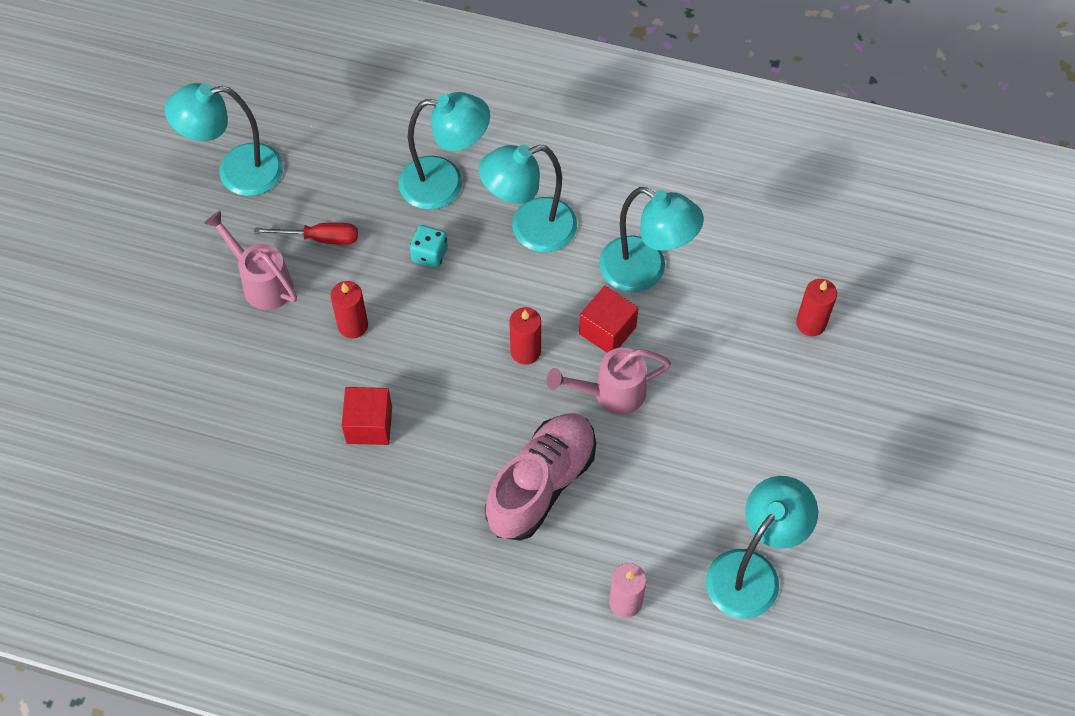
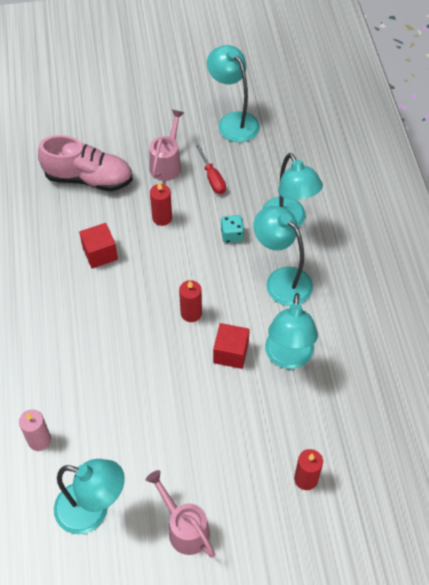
camera: 65 degrees right, 5 degrees down
pink shoe [485,413,596,541] -> pink shoe moved to [38,135,133,191]
pink watering can [546,347,671,415] -> pink watering can moved to [145,470,215,558]

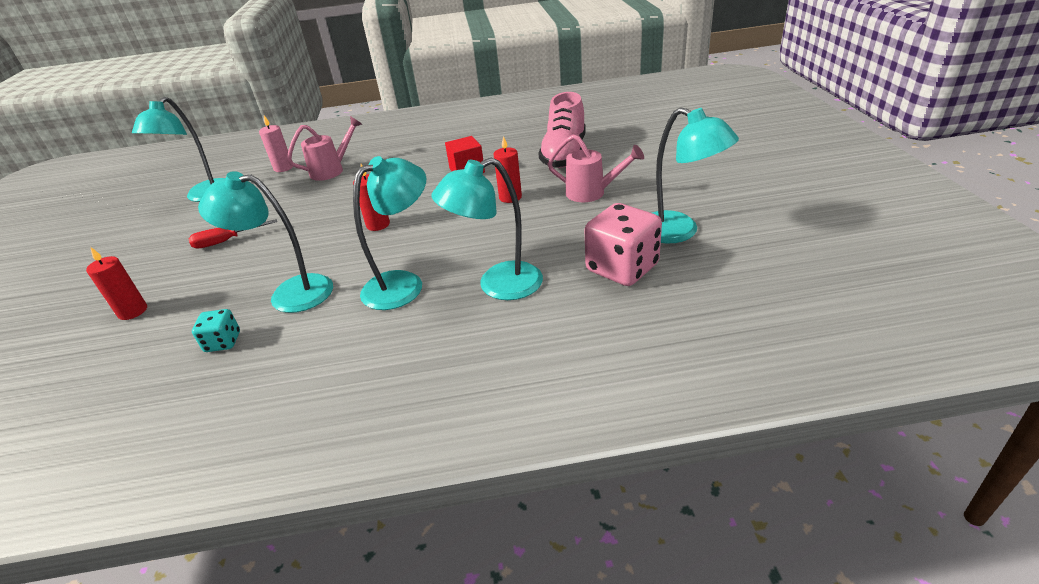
camera: 95 degrees right, 20 degrees down
pink watering can [145,470,215,558] -> pink watering can moved to [287,116,362,181]
red screwdriver [195,143,226,194] -> red screwdriver moved to [188,219,277,248]
turquoise lamp [207,45,260,142] -> turquoise lamp turned 75 degrees clockwise [653,107,739,244]
red cube [213,323,250,369] -> none
turquoise dice [221,215,244,243] -> turquoise dice moved to [192,309,240,352]
none -> pink dice [584,203,662,286]

